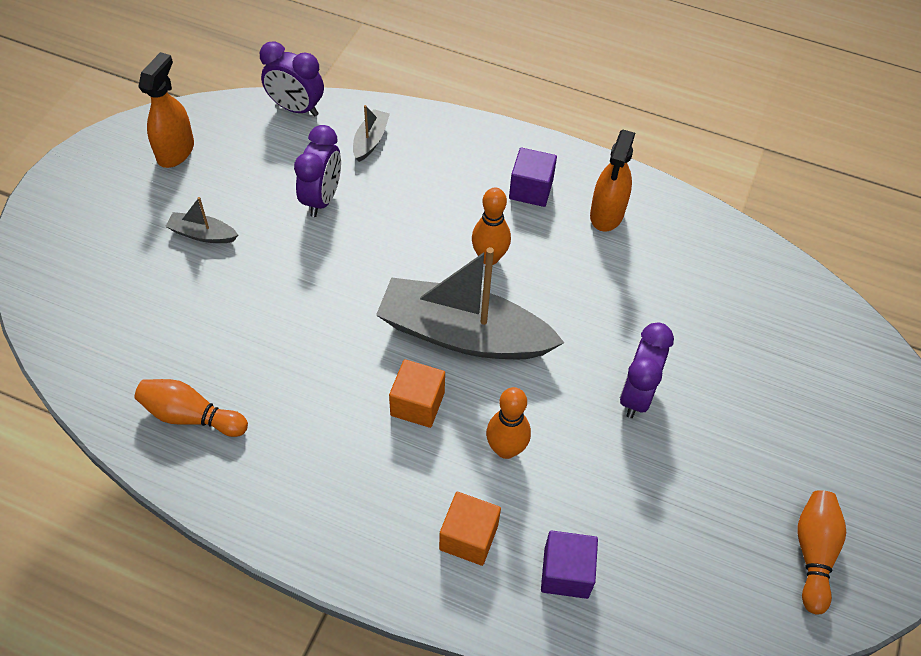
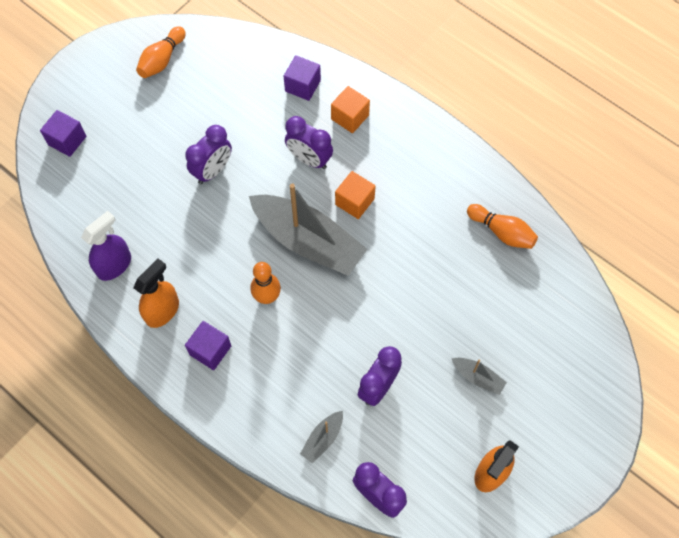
camera: 160 degrees left, 10 degrees up
orange bowling pin [486,387,531,459] -> purple clock [285,116,333,169]
none -> purple cube [40,110,86,157]
none -> purple spray bottle [81,211,131,281]

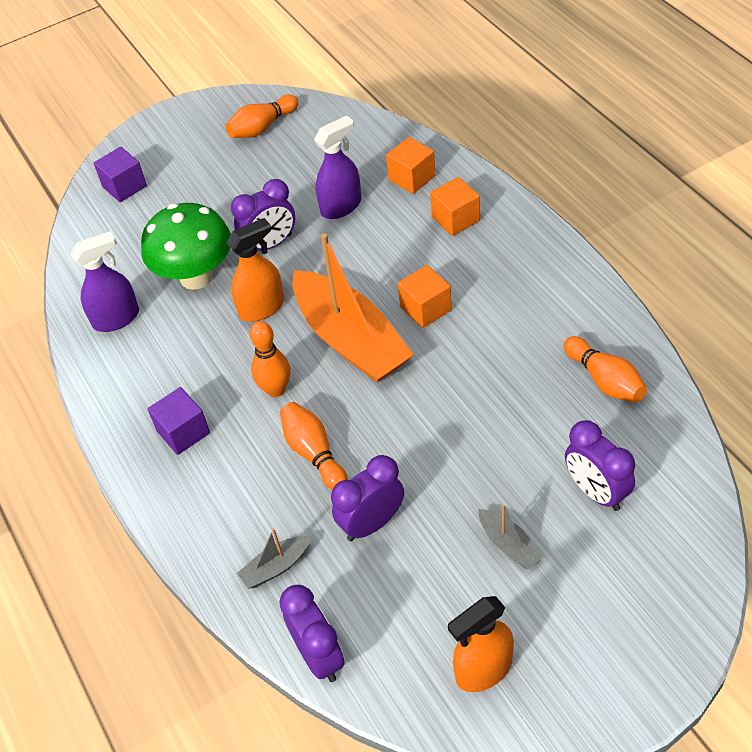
camera: 25 degrees right, 15 degrees down
orange spray bottle [133,258,179,328] -> orange spray bottle moved to [226,218,284,322]
grey boat [249,183,367,276] -> orange boat [292,233,414,382]
purple cube [284,55,321,101] -> orange cube [386,137,435,194]
purple clock [285,116,333,169] -> purple clock moved to [565,420,635,511]
none -> green mushroom [141,203,231,290]
none -> orange bowling pin [280,402,348,490]
none -> purple spray bottle [314,115,361,219]

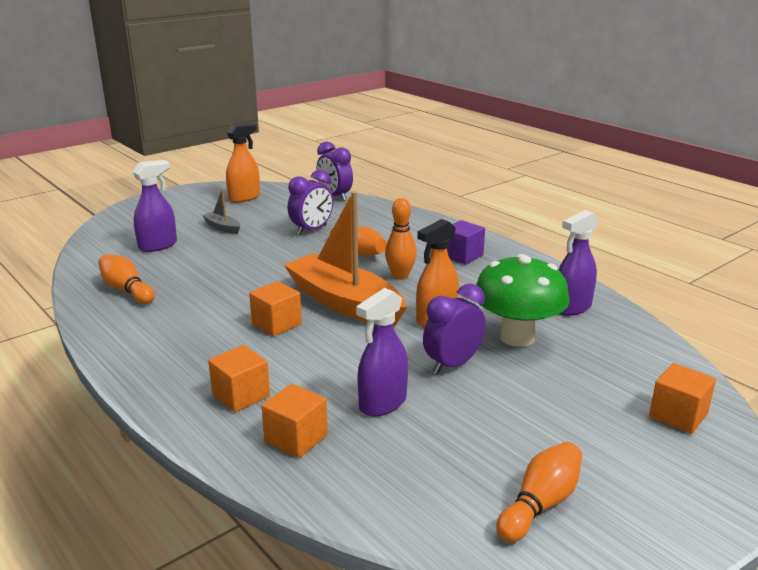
camera: 165 degrees right, 25 degrees down
purple cube [94,147,147,202] -> orange cube [649,363,716,434]
grey boat [237,528,312,589] -> none
purple clock [565,420,635,511] -> purple spray bottle [132,160,177,252]

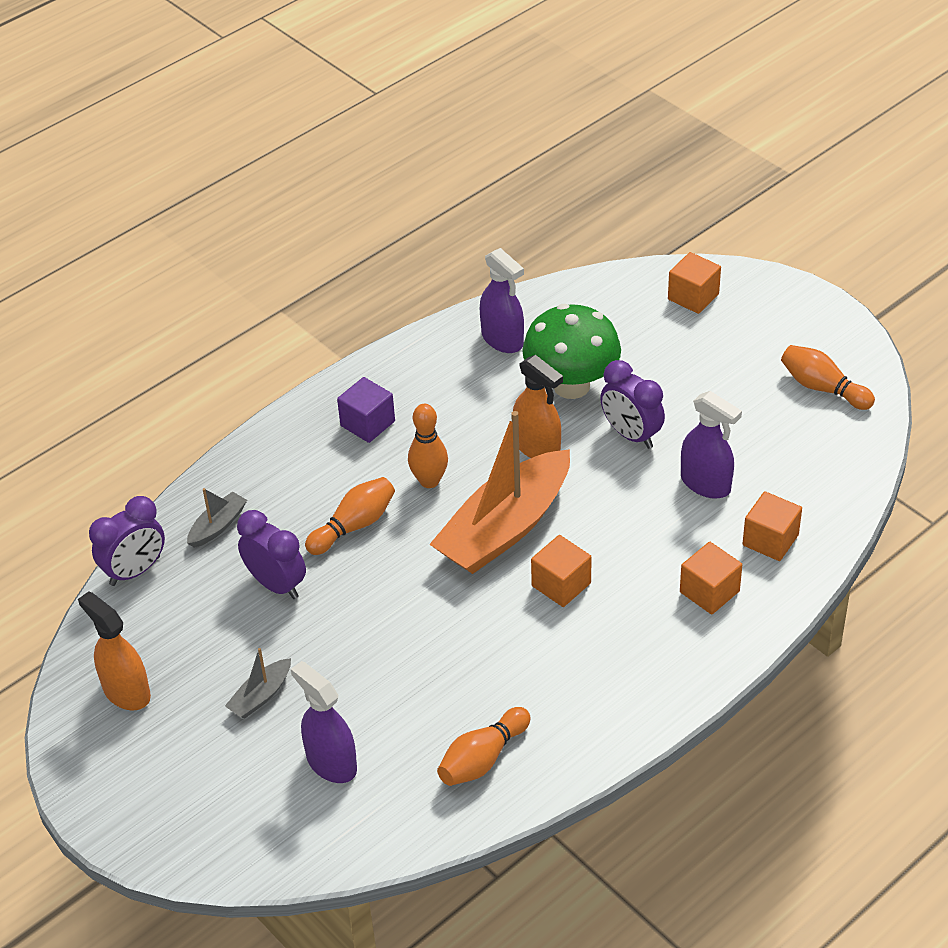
camera: 90 degrees left, 20 degrees up
none -> grey boat [187,488,247,548]

